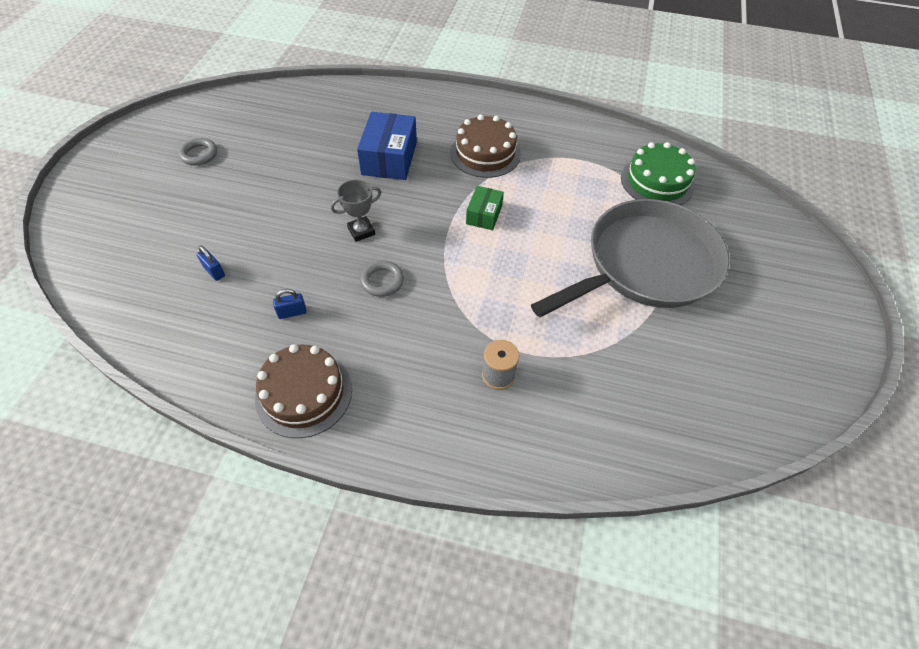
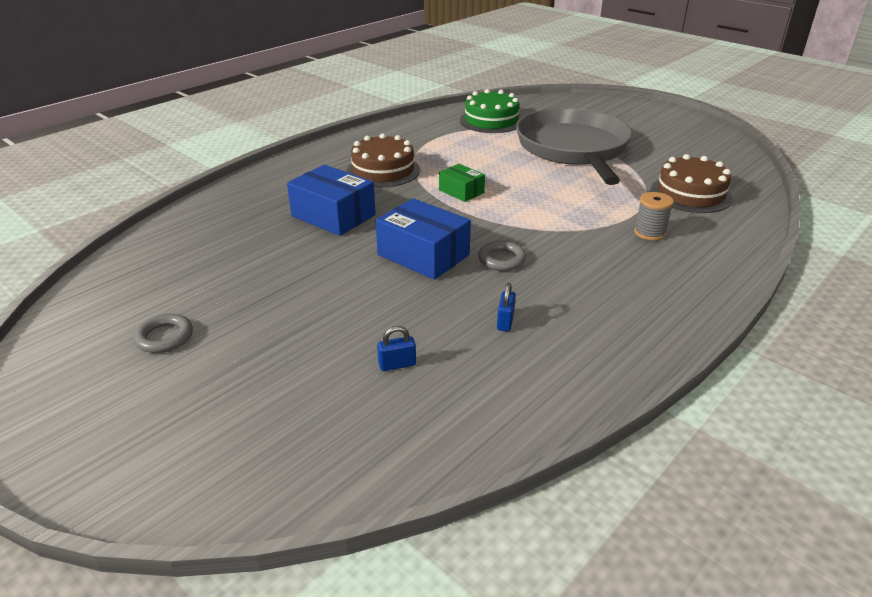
camera: 60 degrees left, 20 degrees down
brown cake [255,344,352,438] -> brown cake moved to [650,154,733,213]
grey trophy [331,179,381,242] -> blue box [376,198,471,280]

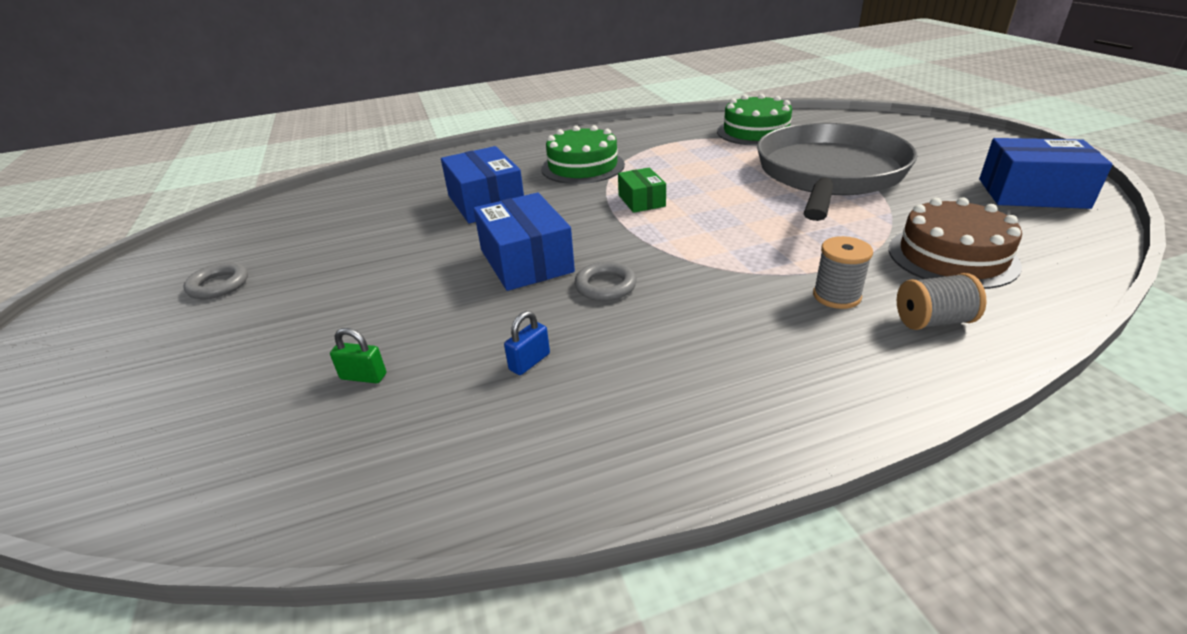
camera: 30 degrees right, 0 degrees up
brown cake [346,133,420,188] -> green cake [541,125,625,184]
blue padlock [377,326,416,371] -> green padlock [330,328,386,383]
none -> grey spool [897,273,986,330]
none -> blue box [979,138,1113,209]

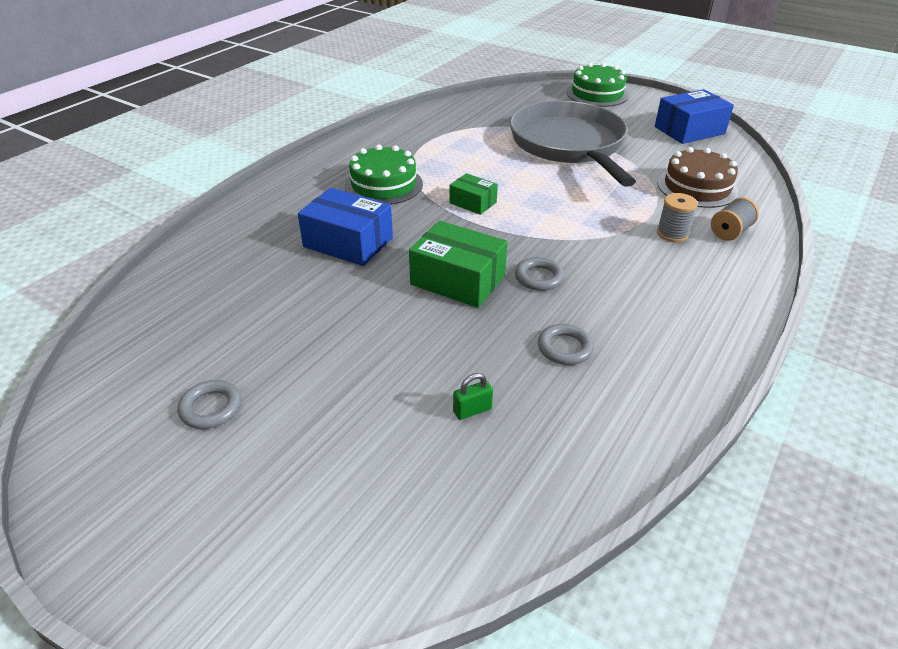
camera: 40 degrees left, 5 degrees up
blue box [473,193,575,291] -> green box [409,221,508,308]
blue padlock [504,311,550,375] -> grey ring [538,324,594,365]
green cake [717,94,792,146] -> green cake moved to [566,63,629,107]

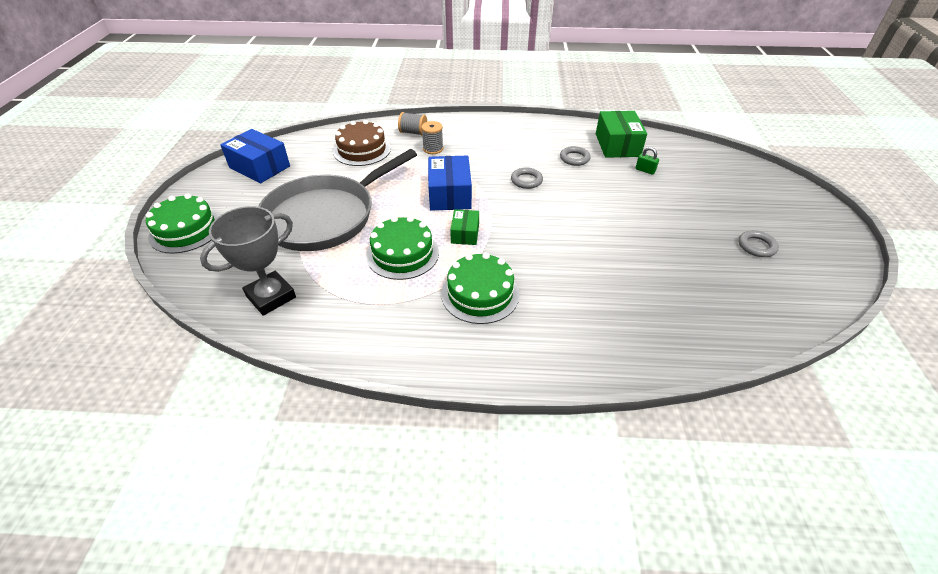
camera: 120 degrees left, 5 degrees up
blue box [298,188,393,266] -> blue box moved to [428,155,472,211]
green box [409,221,508,308] -> green box moved to [596,111,647,158]
none -> grey trophy [200,206,296,316]
none -> green cake [366,216,439,280]

